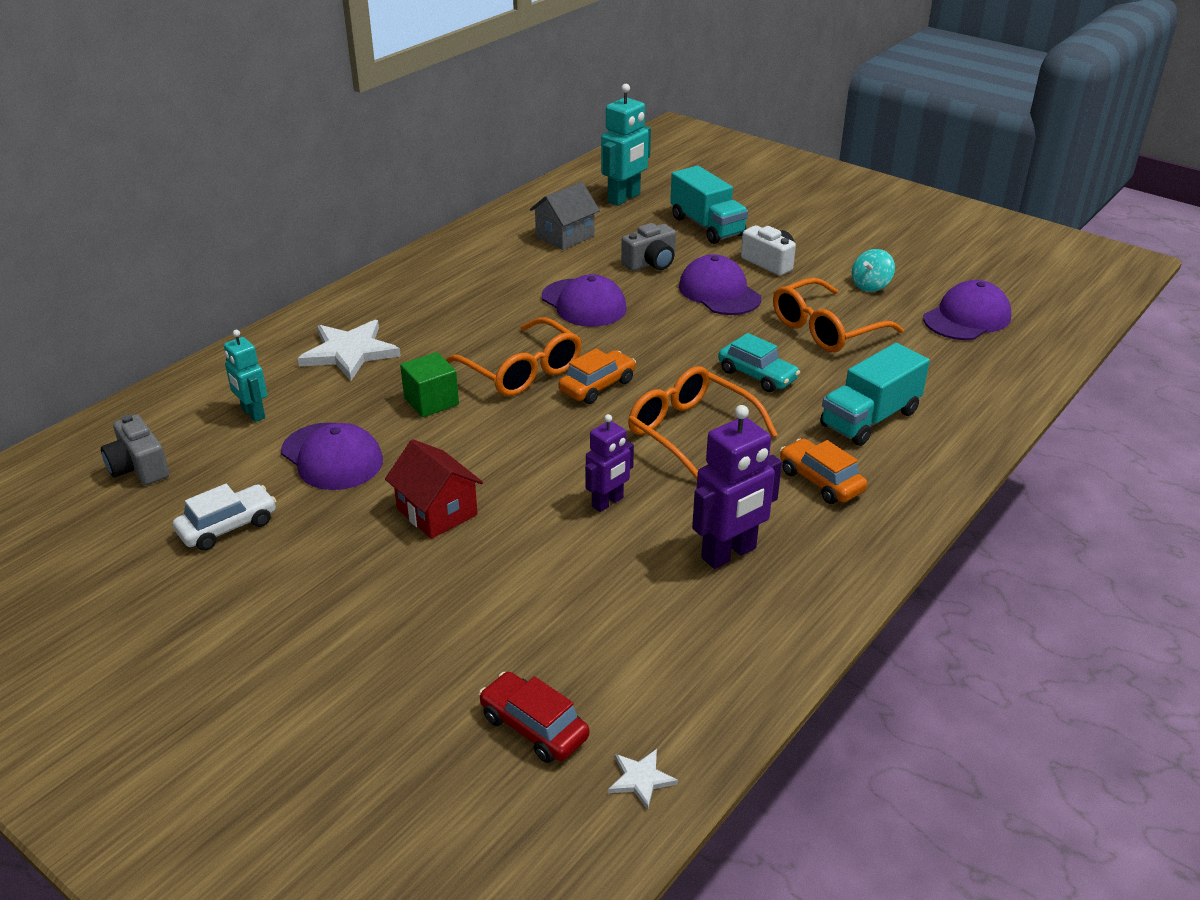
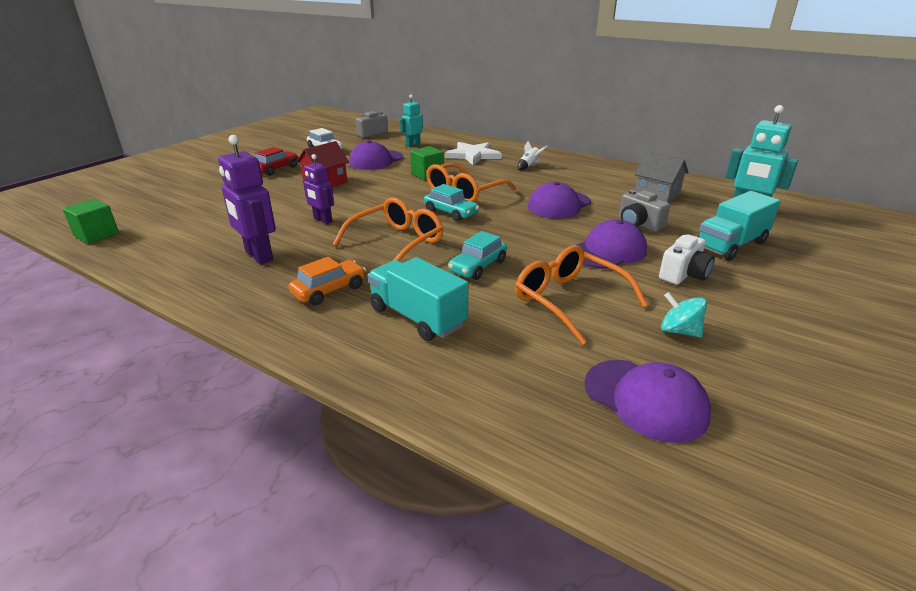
camera: 85 degrees right, 5 degrees down
red car [479,672,589,763] -> red car moved to [255,147,299,176]
orange car [558,348,636,404] -> turquoise car [424,184,479,221]
white star [608,749,678,810] -> green cube [63,199,119,244]
none -> white rocket [518,141,547,170]

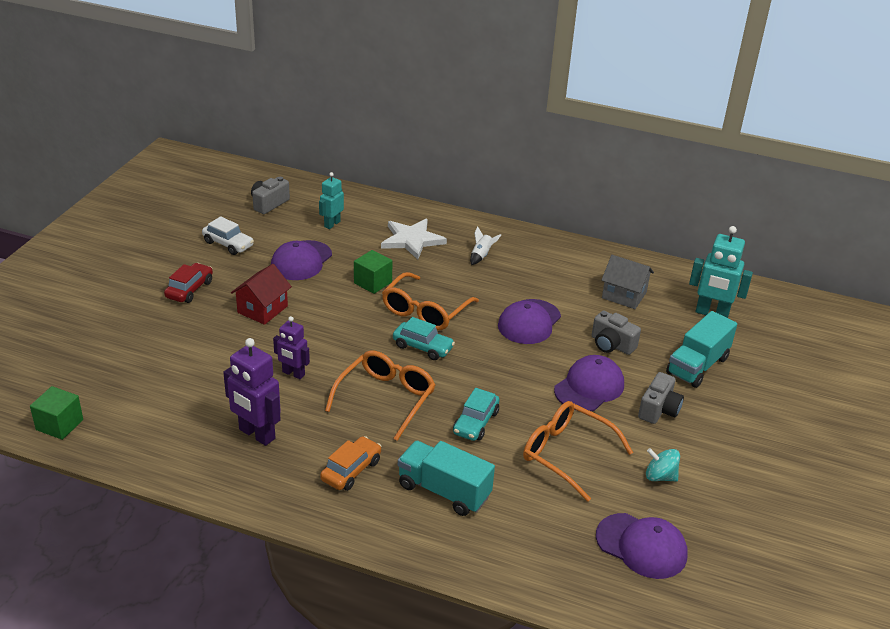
camera: 15 degrees left, 5 degrees up
white camera [659,234,715,285] -> grey camera [638,372,684,424]

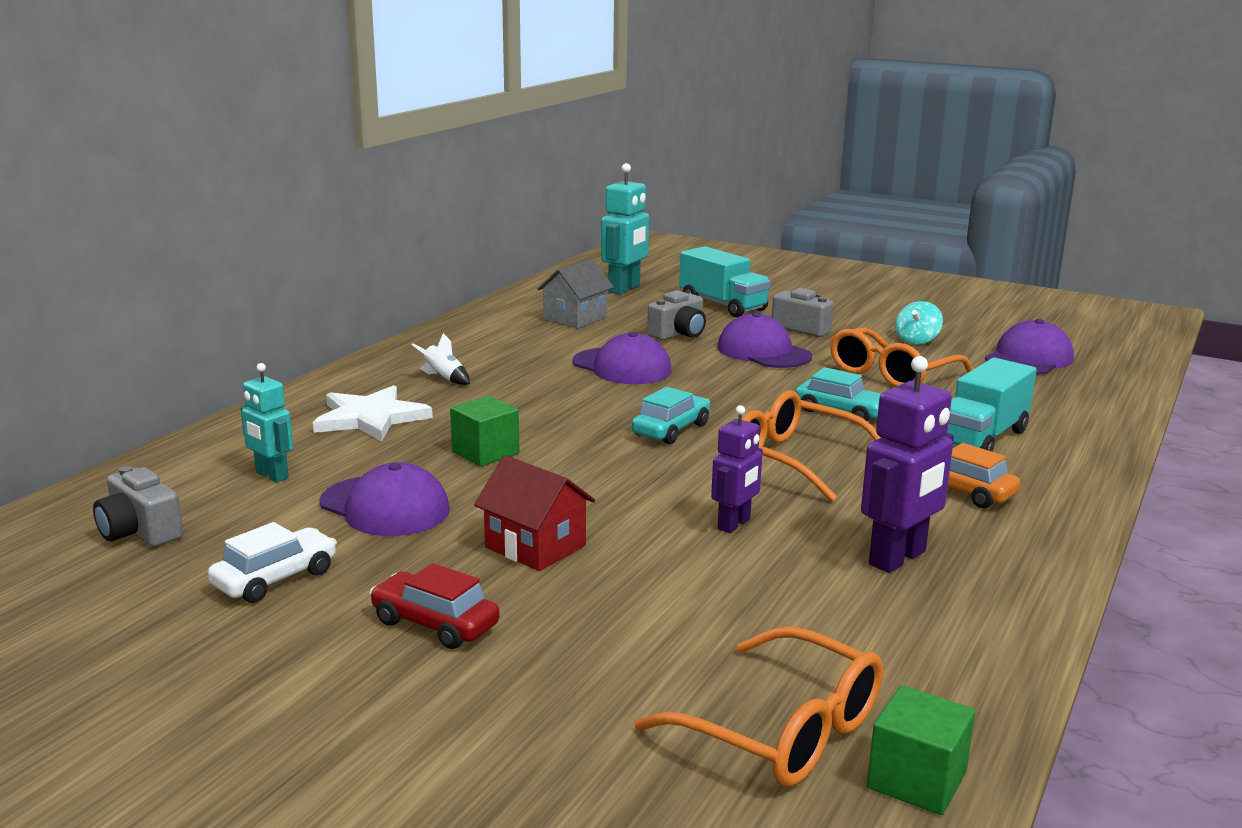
camera: 80 degrees left, 15 degrees down
orange glasses [382,272,479,330] -> orange glasses moved to [635,626,883,787]

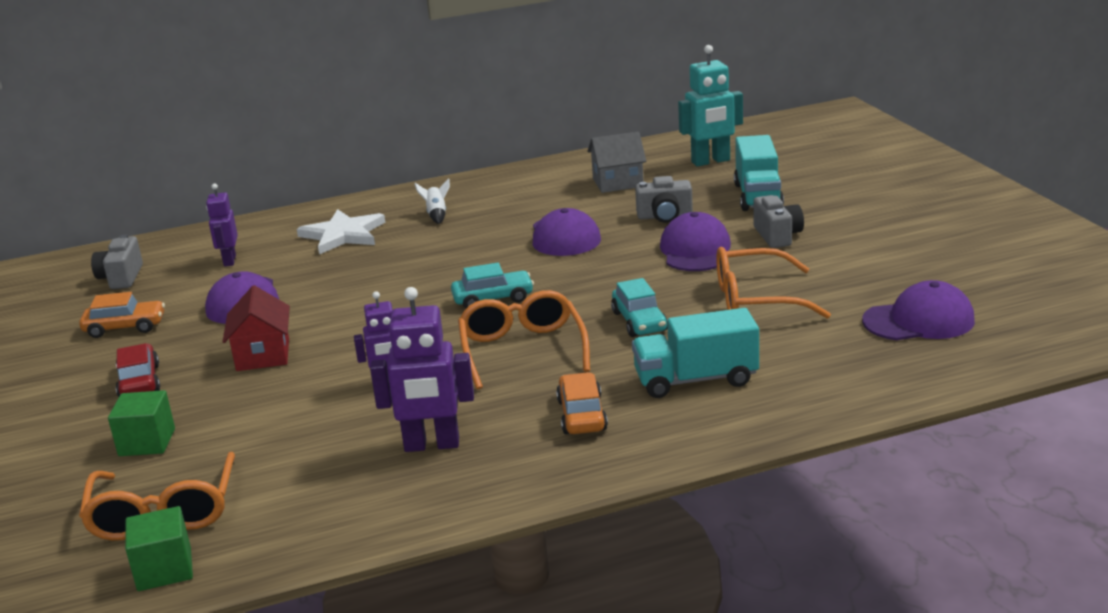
camera: 45 degrees right, 5 degrees up
white car [208,522,337,603] -> orange car [79,292,165,338]
turquoise robot [241,363,293,482] -> purple robot [206,183,238,267]
green cube [450,396,520,466] -> green cube moved to [108,390,175,456]
turquoise spinning top [895,301,943,344] -> none

